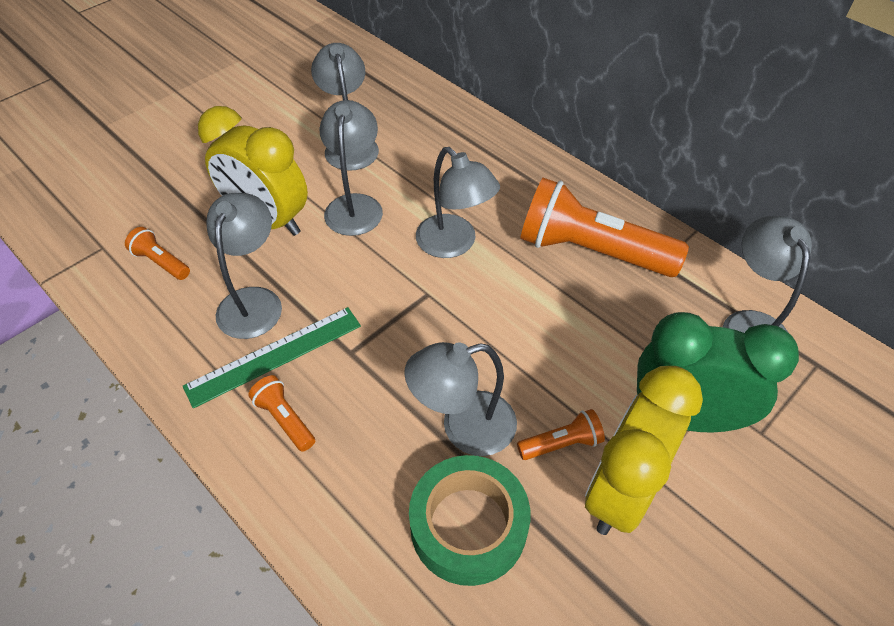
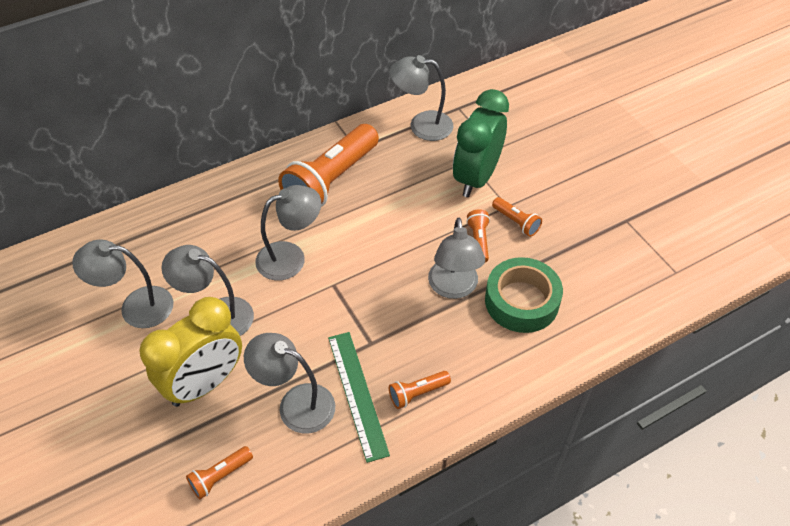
camera: 75 degrees left, 0 degrees up
yellow clock [585,366,703,535] -> orange flashlight [492,197,542,237]

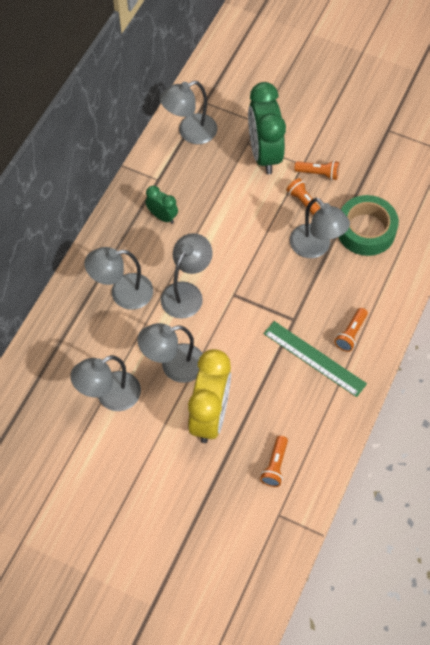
camera: 35 degrees left, 10 degrees up
grey lamp [244,333,335,433] -> grey lamp moved to [84,247,153,310]
orange flashlight [278,124,379,207] -> green clock [145,186,178,224]

